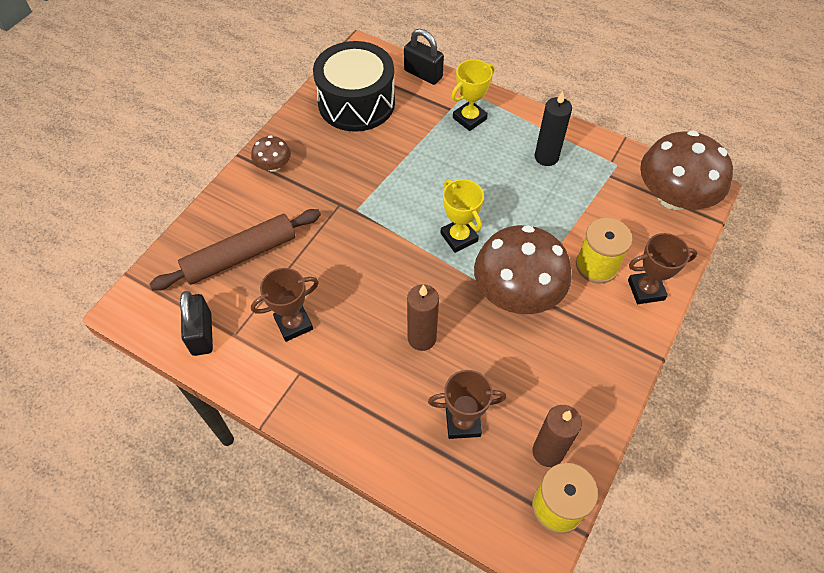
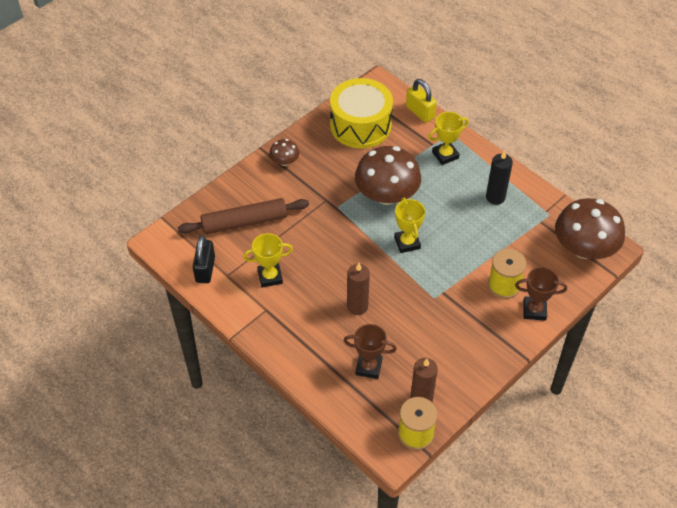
camera: 15 degrees right, 5 degrees down
brown trophy [251,268,319,342] -> yellow trophy [243,233,293,287]
black drum [313,41,395,132] -> yellow drum [330,78,393,148]
black padlock [404,29,444,85] -> yellow padlock [406,79,437,123]
brown mushroom [474,225,572,314] -> brown mushroom moved to [355,146,421,205]

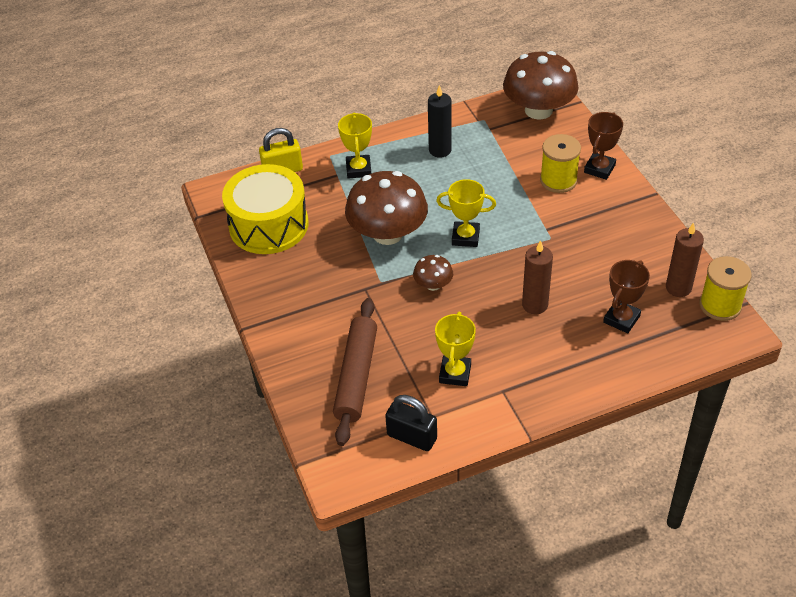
camera: 65 degrees left, 5 degrees down
brown mushroom [269,139,299,166] -> brown mushroom moved to [413,255,453,291]

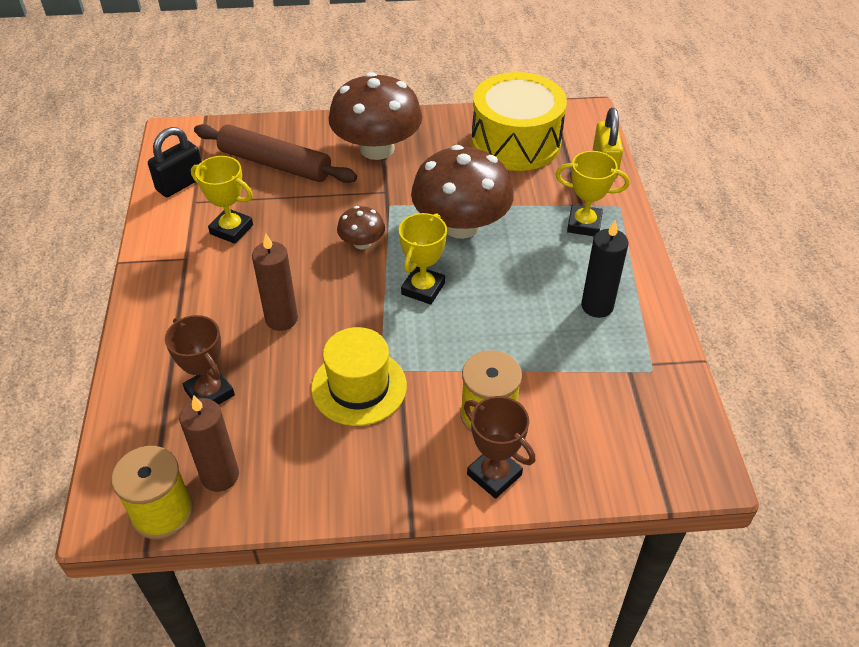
camera: 105 degrees right, 0 degrees up
brown mushroom [503,51,579,120] -> brown mushroom moved to [329,72,422,160]
none -> yellow hat [311,327,407,426]

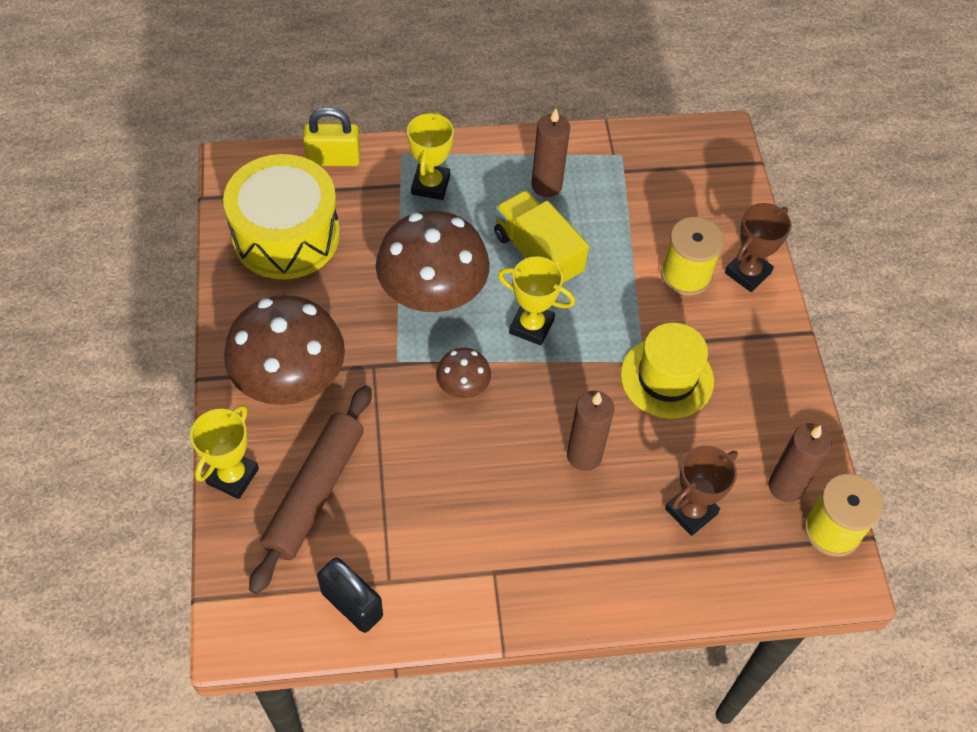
camera: 95 degrees left, 10 degrees up
yellow trophy [191,156,253,244] -> yellow trophy moved to [190,405,259,499]
black candle [581,220,629,318] -> brown candle [531,108,570,197]
none -> yellow truck [494,190,589,286]

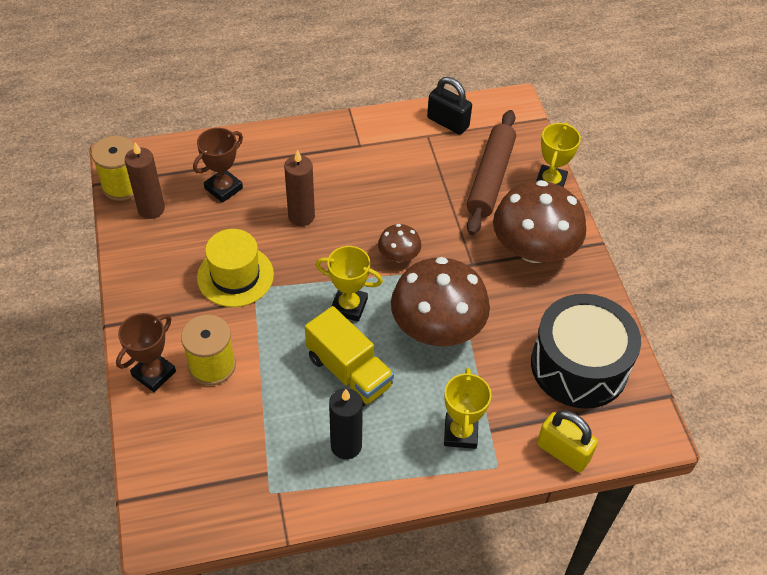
camera: 175 degrees right, 5 degrees down
yellow drum [223,154,340,279] -> black drum [531,294,641,409]
yellow padlock [303,107,360,166] -> yellow padlock turned 45 degrees clockwise [537,410,598,472]
brown candle [531,108,570,197] -> black candle [329,388,363,459]

